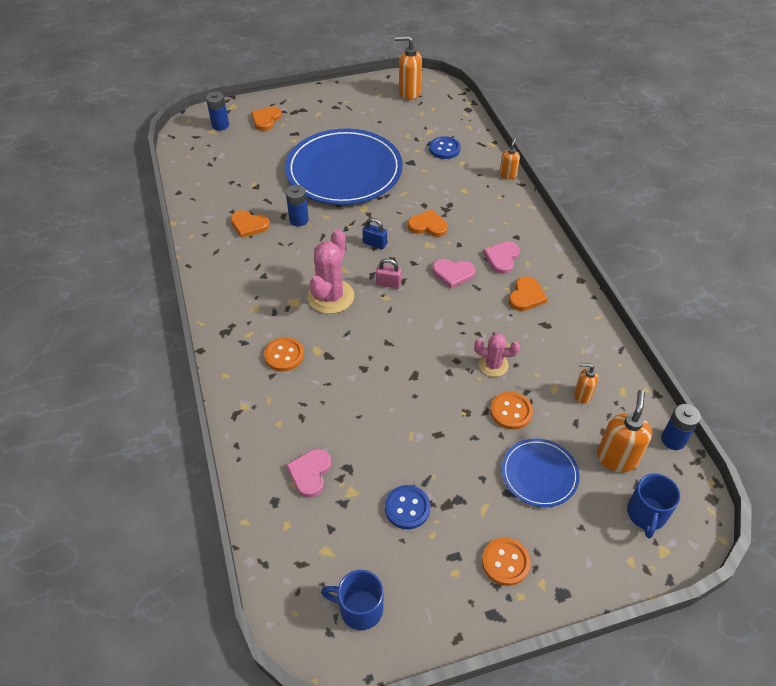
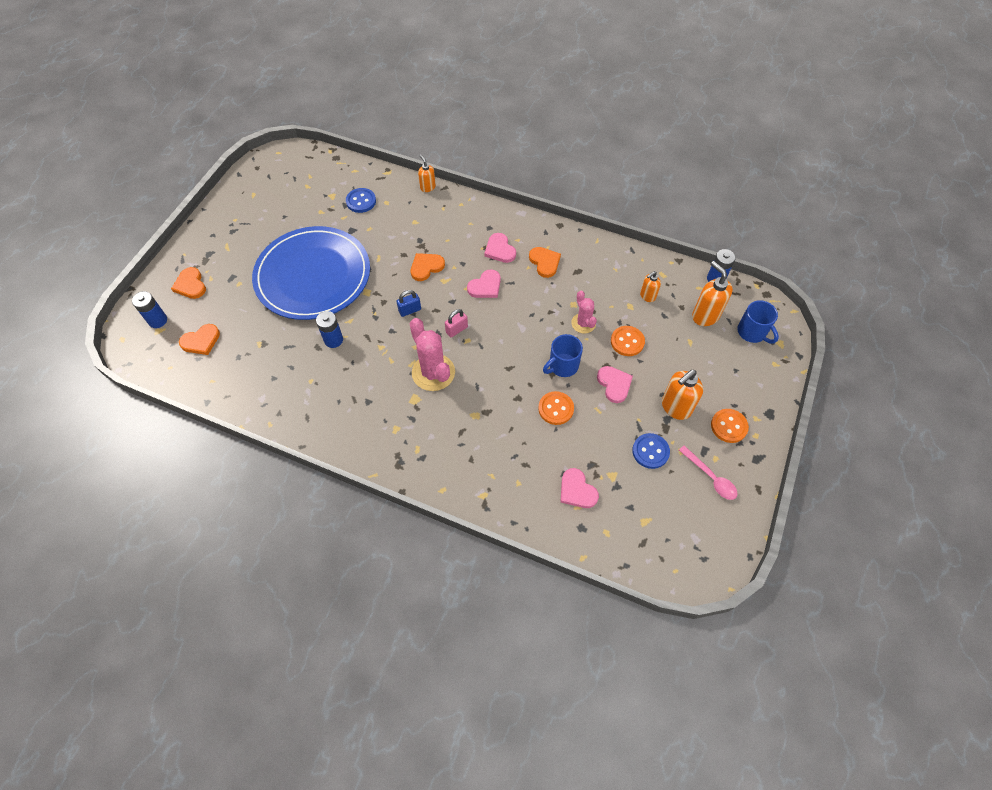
camera: 50 degrees left, 10 degrees up
orange heart [231,210,270,238] -> orange heart moved to [179,324,220,355]
orange button [264,337,304,371] -> orange button moved to [538,391,574,425]
blue mug [321,570,383,630] -> blue mug moved to [543,334,583,377]
orange soap dispenser [395,36,422,100] -> orange soap dispenser moved to [662,370,703,420]
pink cactus [474,334,520,377] -> pink cactus turned 75 degrees counterclockwise [571,291,597,333]
blue plate [502,438,580,507] -> none
none -> pink heart [597,366,633,403]
none -> pink spoon [679,445,737,500]

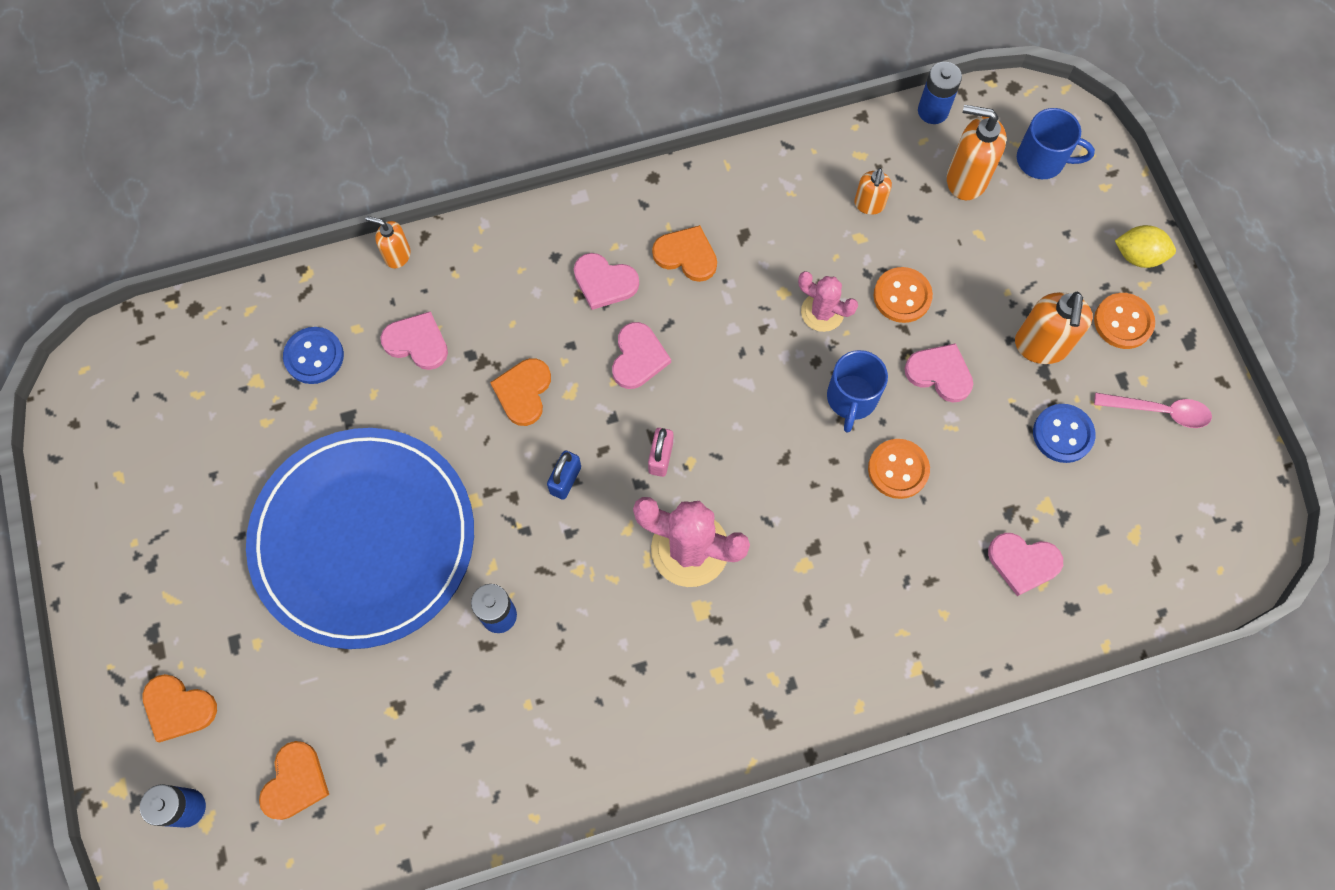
camera: 40 degrees left, 10 degrees up
none -> pink heart [380,311,448,370]
none -> yellow lemon [1115,225,1176,268]

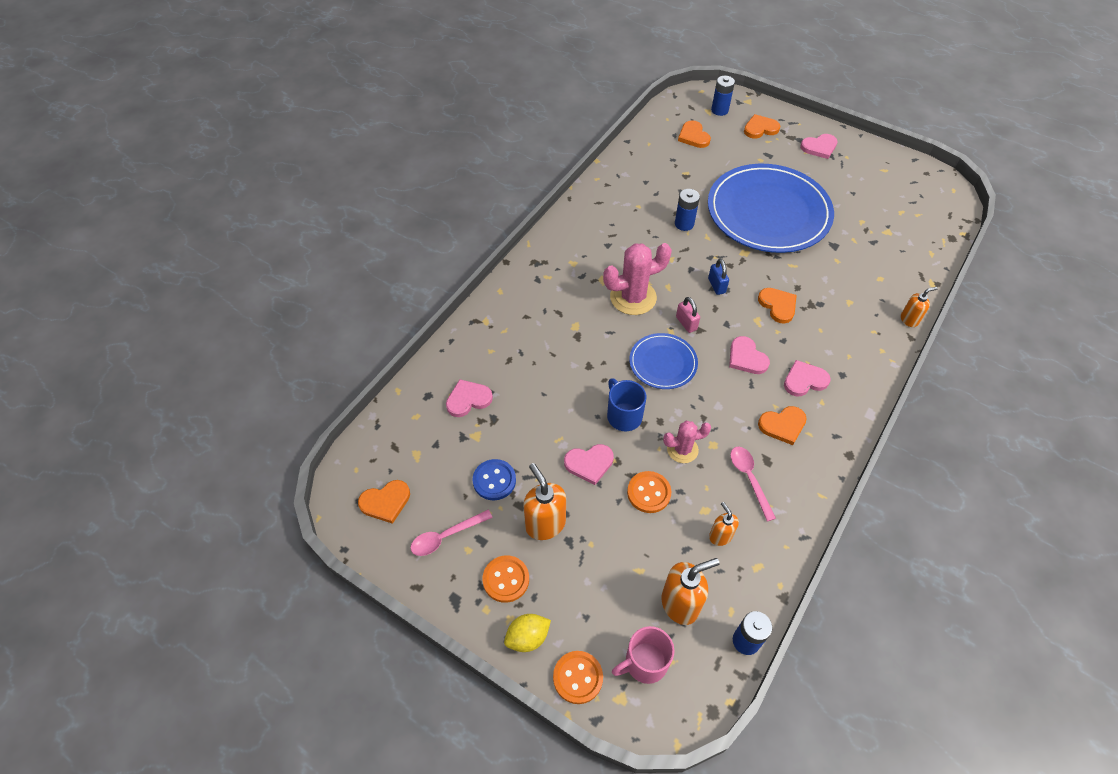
camera: 140 degrees right, 15 degrees down
blue button [283,327,344,384] -> none
pink heart [380,311,448,370] -> pink heart moved to [800,134,838,159]
orange button [868,439,930,499] -> orange button moved to [553,651,603,704]
blue mug [1017,108,1095,179] -> pink mug [612,626,674,684]
none -> orange heart [358,480,410,524]
none -> blue plate [629,333,698,389]
none -> pink spoon [730,447,776,521]

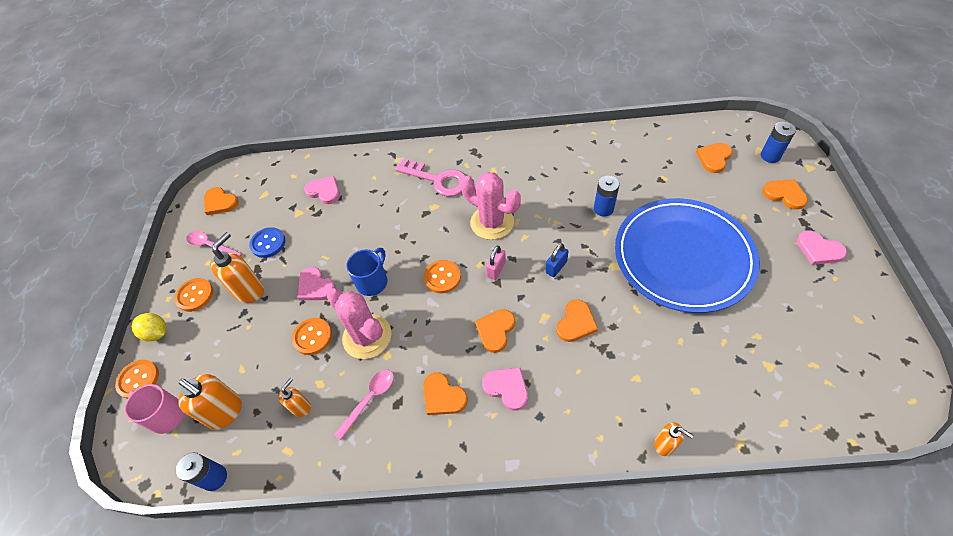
camera: 60 degrees right, 0 degrees up
blue plate [629,333,698,389] -> orange button [424,260,461,294]
pink cactus [663,421,711,463] -> pink cactus [327,288,391,359], size x1.69
pink heart [729,336,770,374] -> orange heart [475,309,515,353]
none -> pink key [395,159,466,196]

